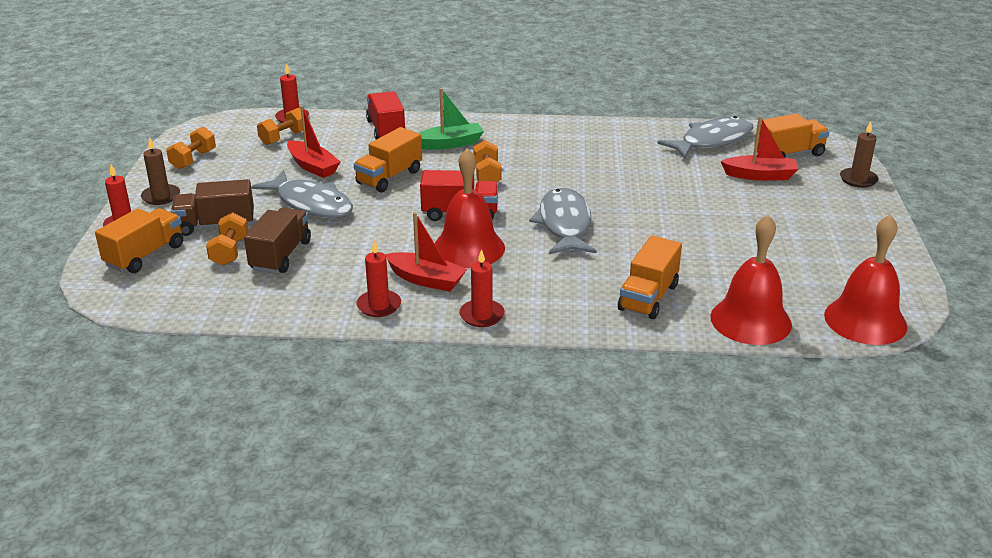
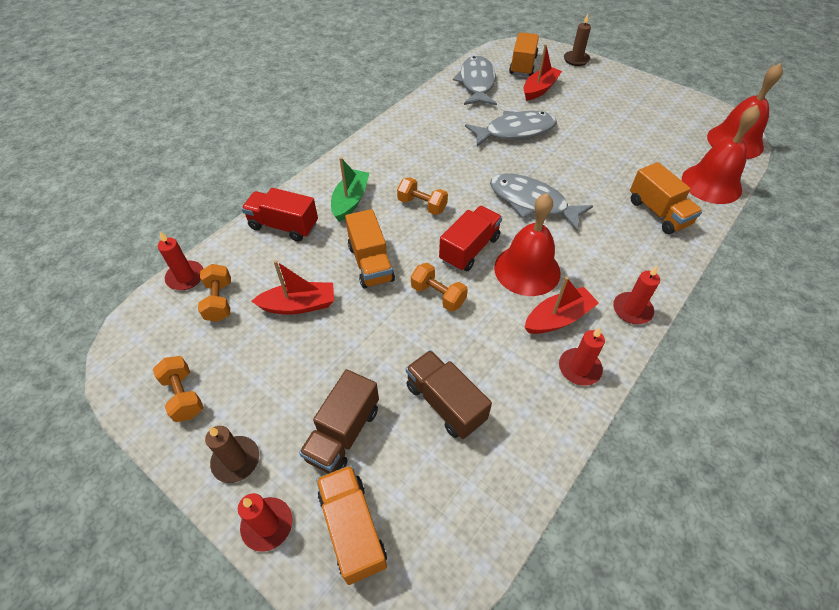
camera: 55 degrees left, 20 degrees up
orange dumbbell [206,212,249,266] -> orange dumbbell moved to [411,263,468,312]
grey fish [251,170,353,218] -> grey fish moved to [465,111,557,147]

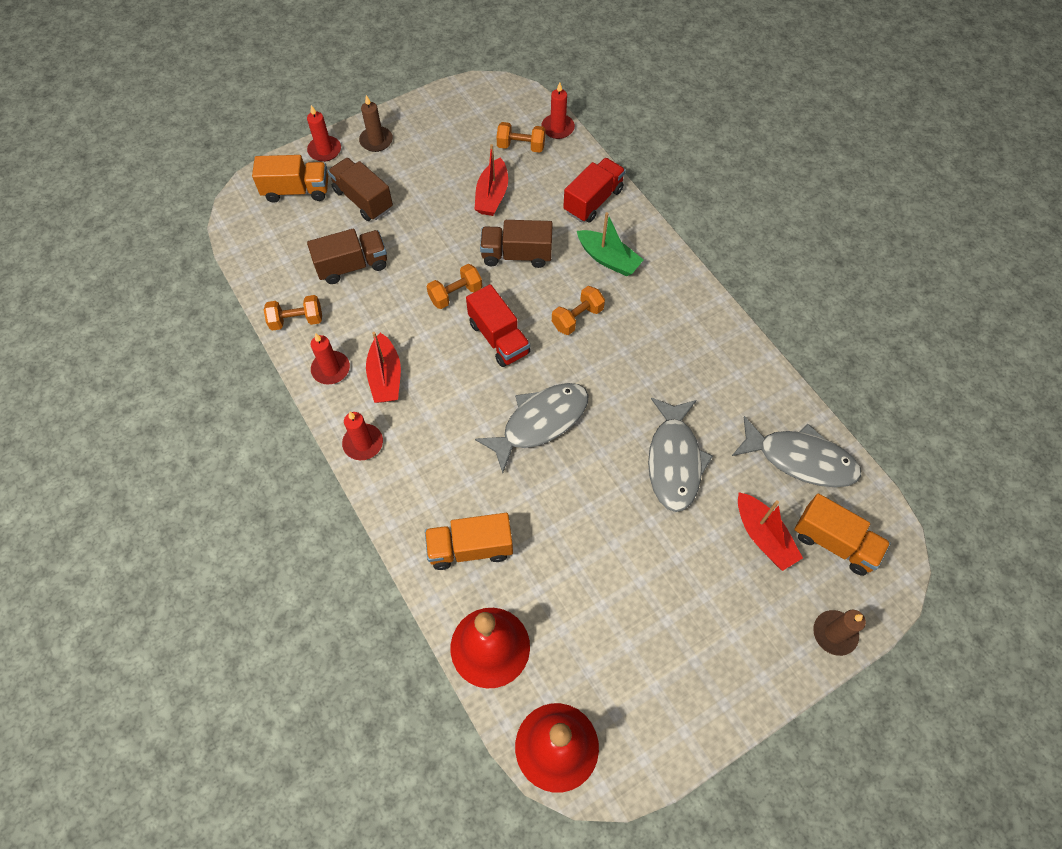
camera: 110 degrees right, 10 degrees up
orange dumbbell [153,356,204,422] -> orange dumbbell moved to [264,295,322,331]
orange truck [345,209,395,289] -> brown truck [480,220,553,268]
red bell [494,193,561,296] -> none

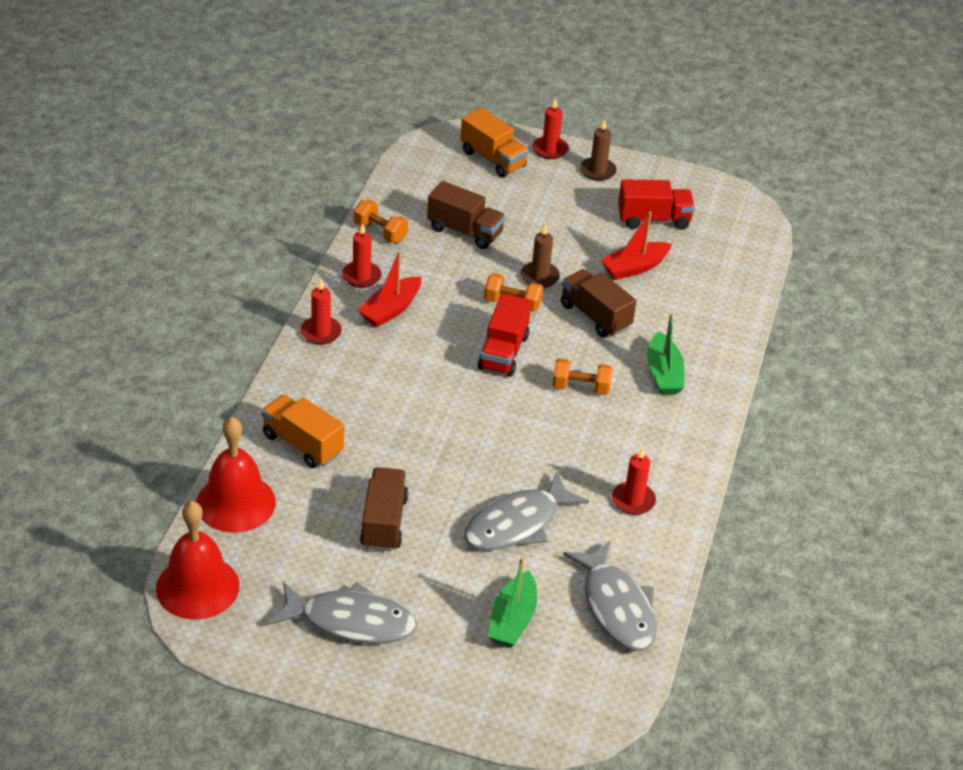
camera: 45 degrees right, 20 degrees down
brown truck [328,158,393,221] -> brown truck moved to [360,467,408,551]
grey fish [475,383,589,473] -> grey fish moved to [269,582,417,644]
orange dumbbell [496,122,545,153] -> none
red candle [542,82,575,139] -> red candle moved to [612,447,656,515]
red truck [563,158,626,223] -> red truck moved to [618,179,695,230]
red boat [738,492,803,571] -> green boat [488,557,537,648]
orange truck [794,493,891,576] -> none
brown candle [813,610,866,656] -> brown candle moved to [521,224,560,288]

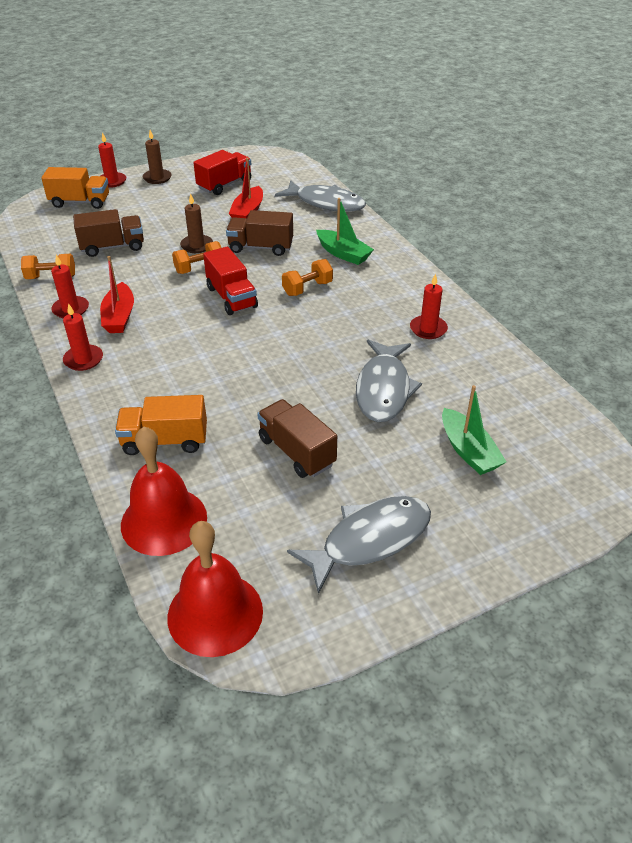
camera: 40 degrees left, 0 degrees up
grey fish [563,541,657,651] -> grey fish moved to [275,180,366,212]

